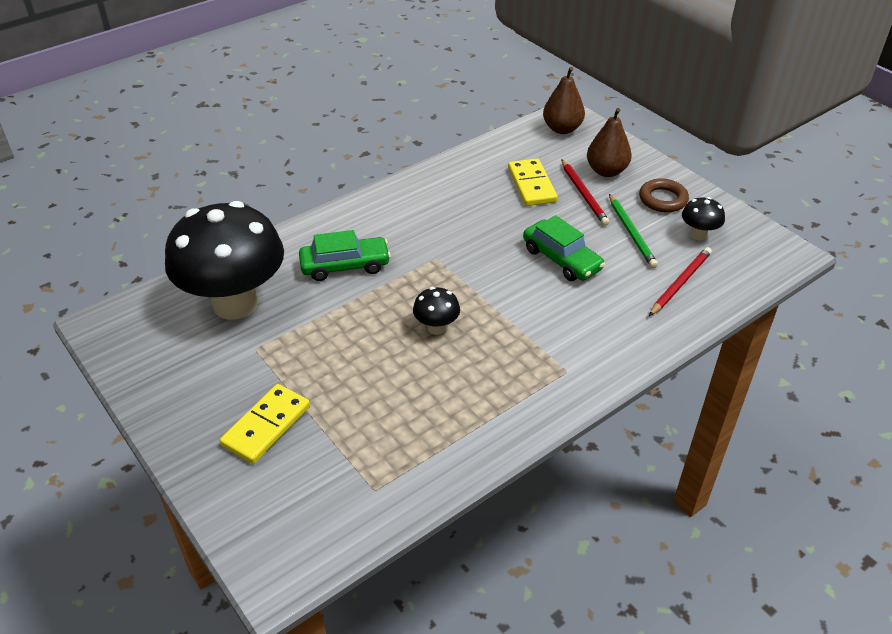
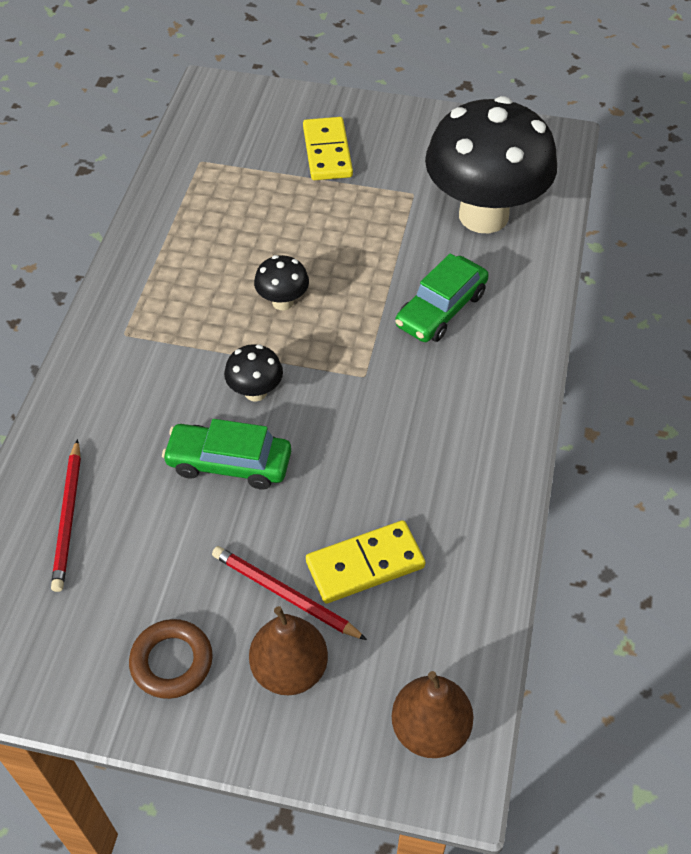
camera: 140 degrees right, 10 degrees up
yellow domino [508,158,558,206] -> yellow domino turned 60 degrees counterclockwise [306,520,425,604]
green pencil [609,194,658,268] -> none
black mushroom [682,197,725,241] -> black mushroom moved to [224,344,283,402]

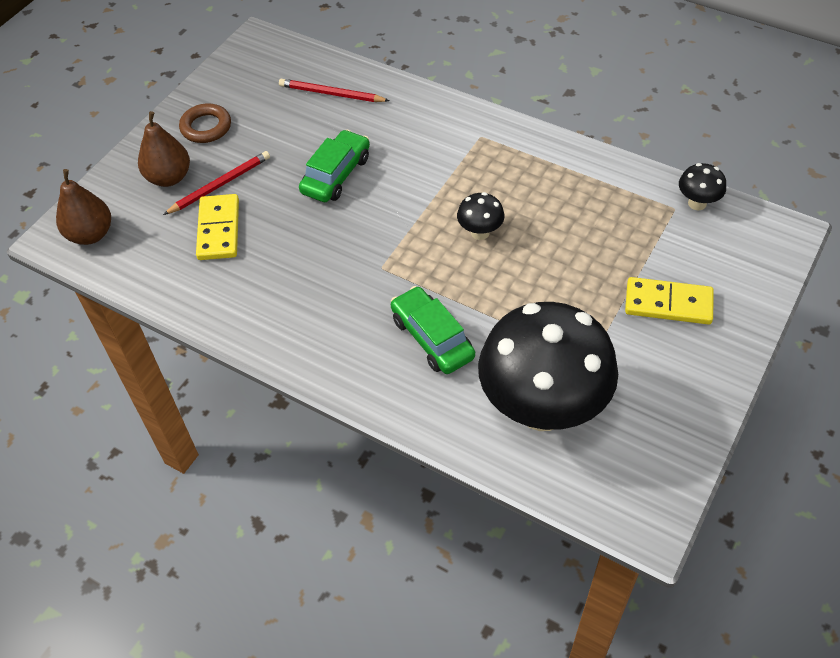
camera: 110 degrees right, 0 degrees up
black mushroom [224,344,283,402] -> black mushroom moved to [679,163,726,210]

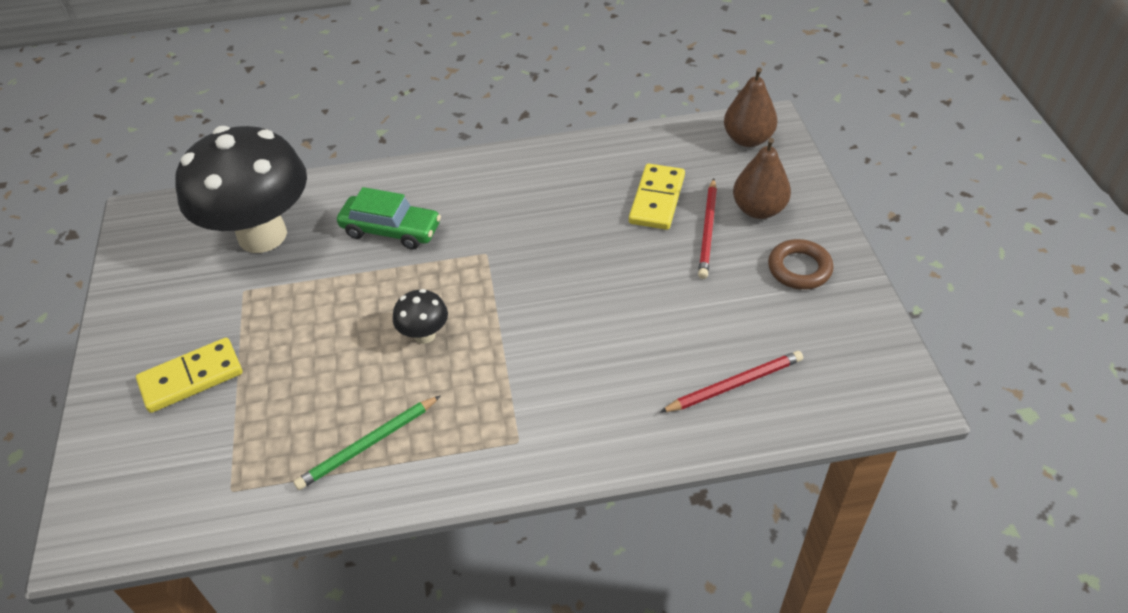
camera: 140 degrees right, 5 degrees down
yellow domino [196,194,239,260] -> yellow domino turned 60 degrees clockwise [629,164,685,230]
green car [299,130,370,202] -> none
black mushroom [679,163,726,210] -> none
none -> green pencil [294,396,440,490]

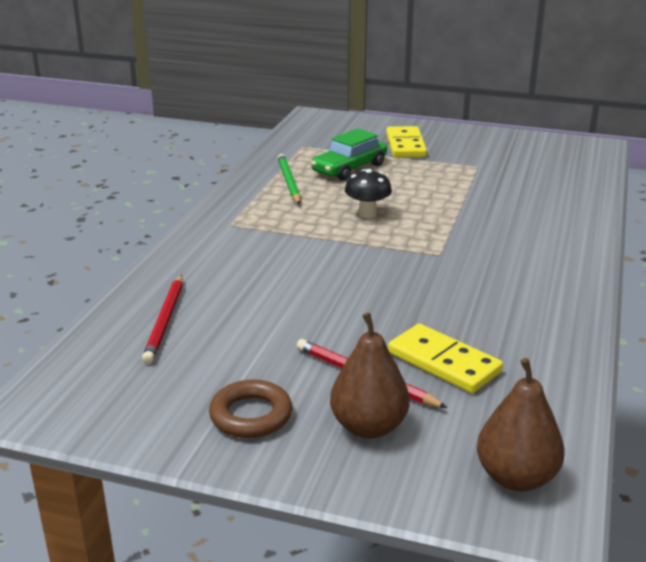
camera: 115 degrees right, 20 degrees down
black mushroom [175,126,307,253] -> none
green car [337,187,441,249] -> green car moved to [311,128,387,181]

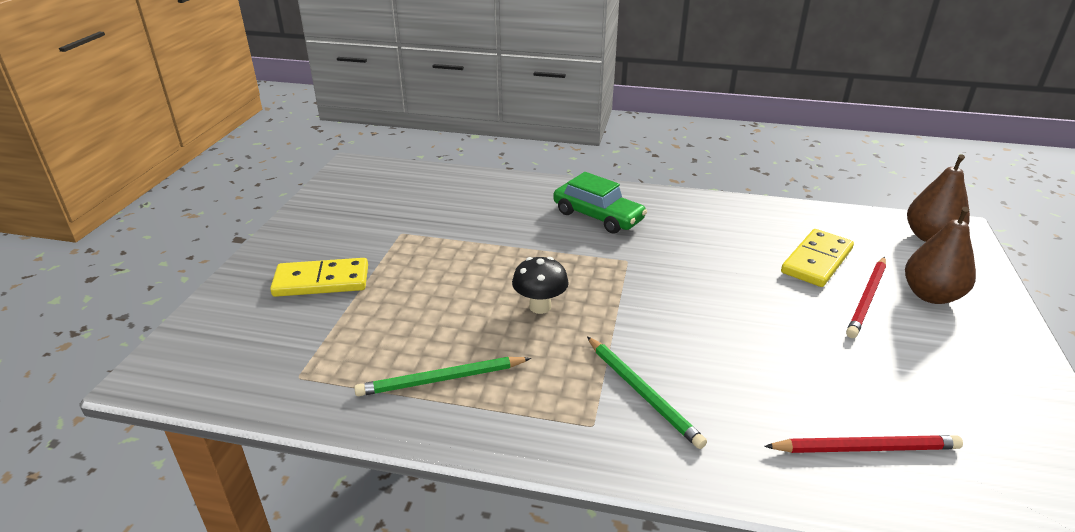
camera: 95 degrees left, 5 degrees up
brown ring [209,380,292,438] -> none
green car [311,128,387,181] -> green car moved to [553,172,647,234]
none -> green pencil [587,336,707,449]

